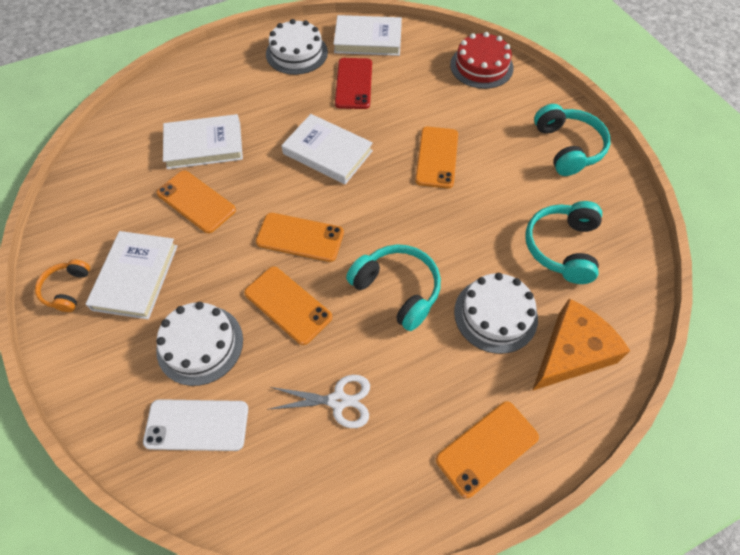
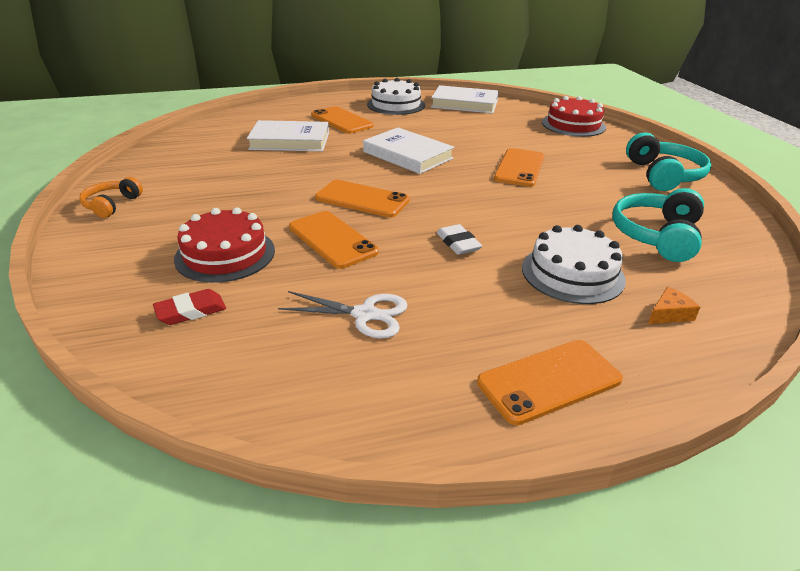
camera: 10 degrees right, 25 degrees down
white book [85,231,177,319] -> none
white phone [143,399,248,451] -> red eraser [153,289,226,325]
white cake [156,302,243,386] -> red cake [174,207,275,283]
orange phone [157,171,236,233] -> orange phone moved to [311,106,374,134]
red phone [335,58,372,109] -> none
turquoise headphones [346,244,441,331] -> white eraser [437,224,482,255]
orange cheese [532,299,630,391] -> orange cheese [648,287,700,324], size x0.41

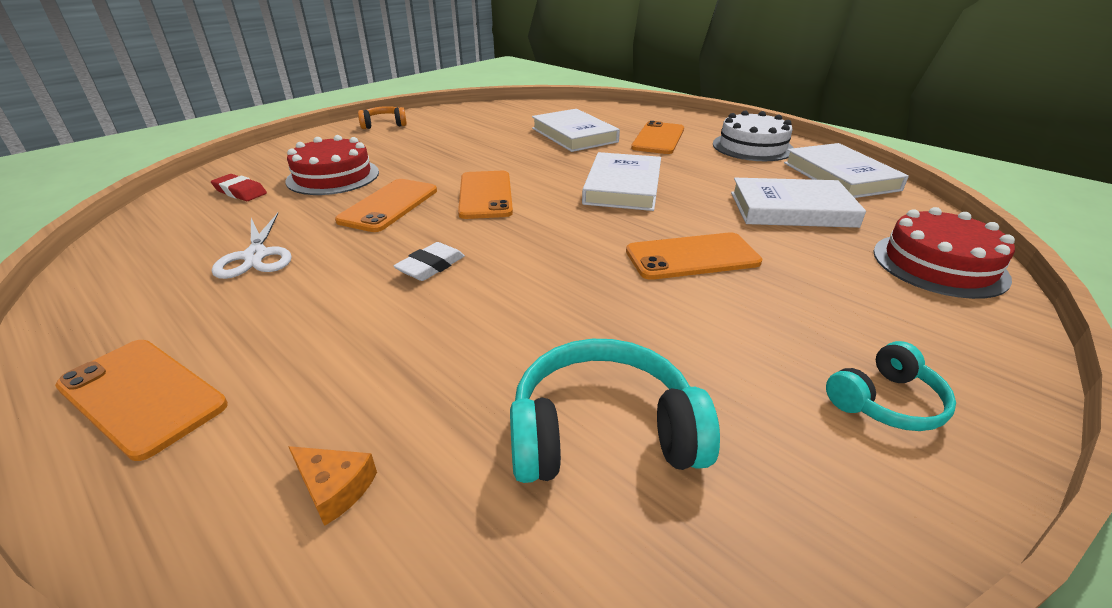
camera: 60 degrees right, 0 degrees up
white cake [522,225,626,304] -> none
turquoise headphones [626,132,711,191] -> turquoise headphones [826,341,956,431], size x0.60
none -> white book [731,178,866,228]

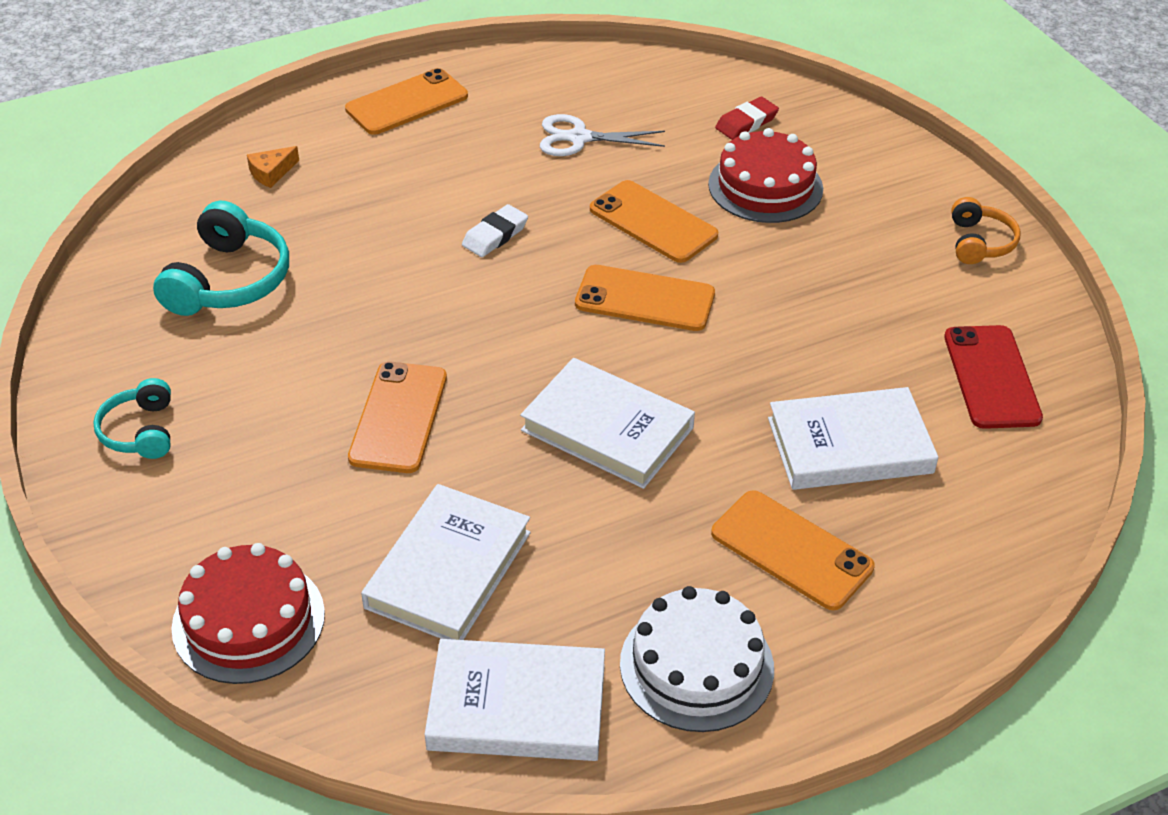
camera: 110 degrees right, 10 degrees up
white eraser [394,242,465,281] -> white eraser turned 75 degrees clockwise [462,204,528,257]
none -> red phone [944,325,1043,429]

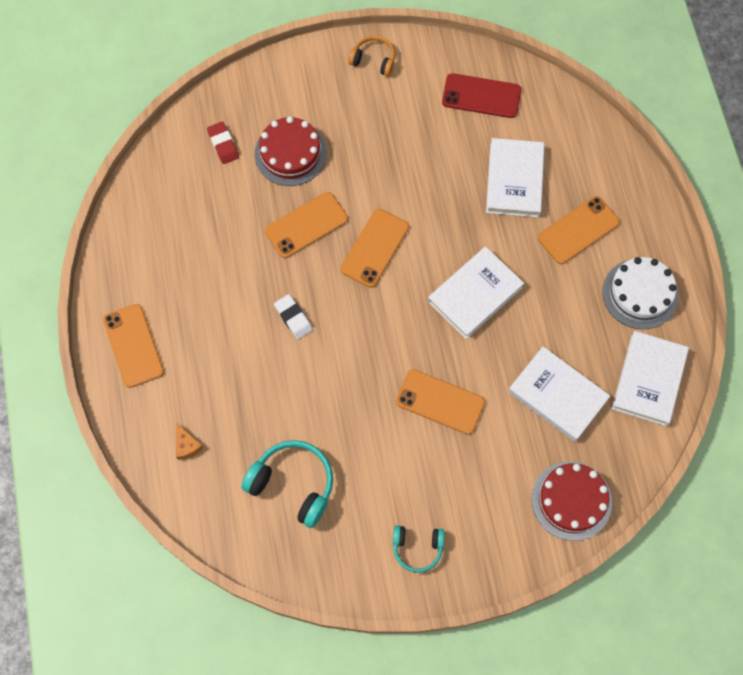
camera: 75 degrees left, 25 degrees up
white scissors [540,114,665,156] -> none

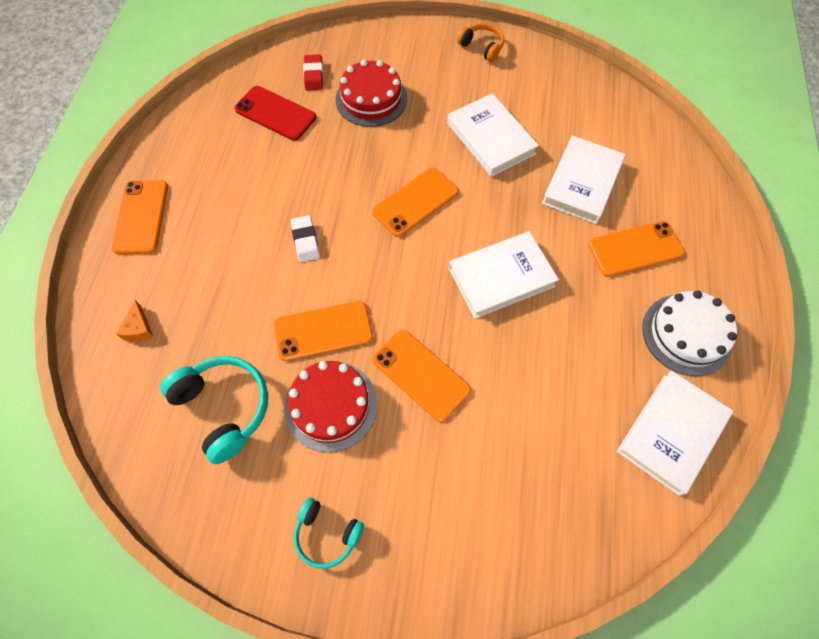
camera: 20 degrees right, 5 degrees down
orange phone [265,192,348,258] -> orange phone moved to [274,301,373,361]
red phone [442,73,521,118] -> red phone moved to [234,86,316,141]
white book [508,346,610,442] -> white book moved to [447,93,539,177]
red cake [532,461,612,541] -> red cake moved to [284,361,377,452]

